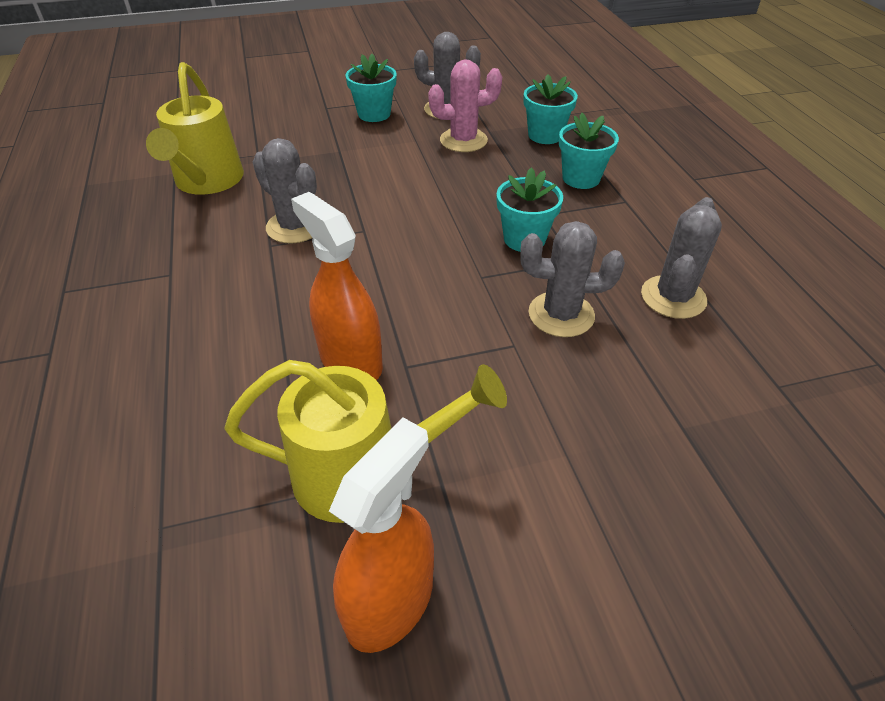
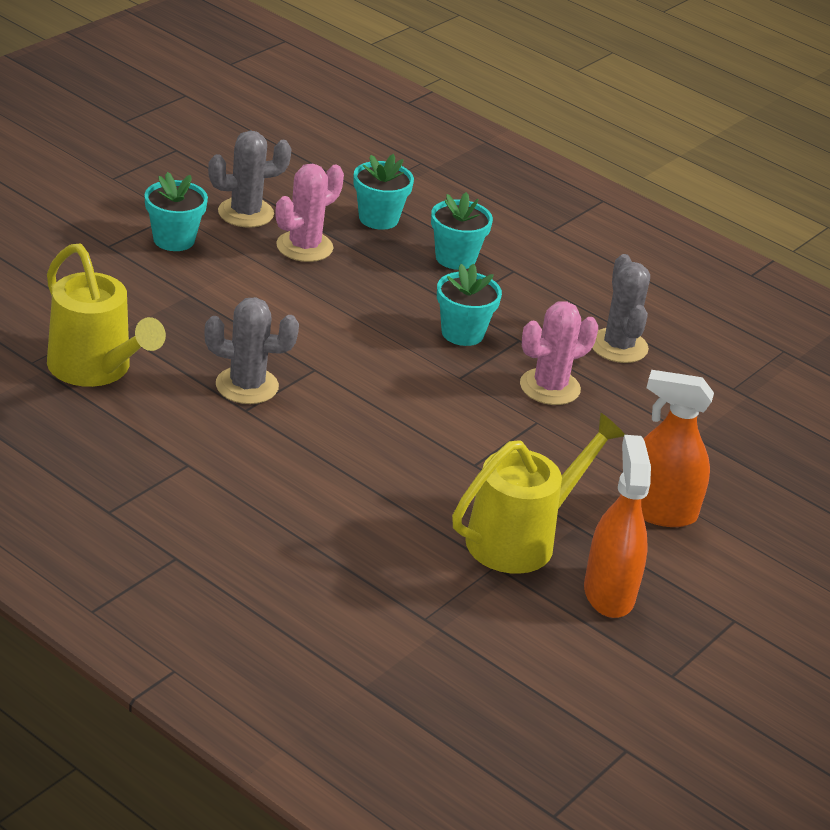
camera: 40 degrees left, 10 degrees down
orange spray bottle [291,192,383,380] -> orange spray bottle moved to [641,370,714,527]
grey cactus [520,221,625,337] -> pink cactus [520,301,598,405]

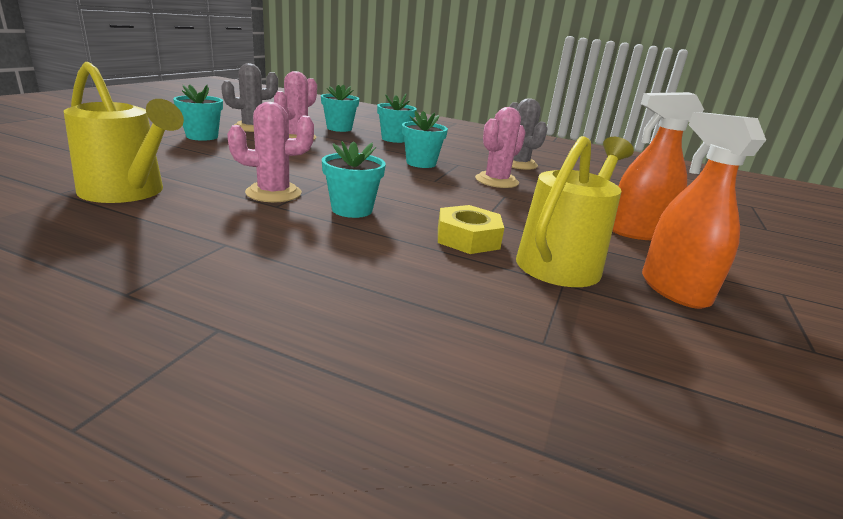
camera: 15 degrees left, 10 degrees down
grey cactus [204,297,299,404] -> pink cactus [227,102,314,202]
none -> turquoise flower pot [322,141,386,218]
none -> yellow nut [438,205,504,254]

